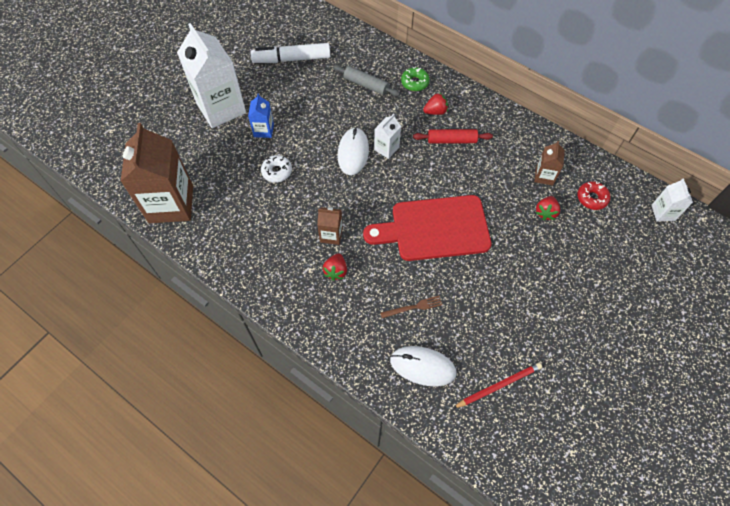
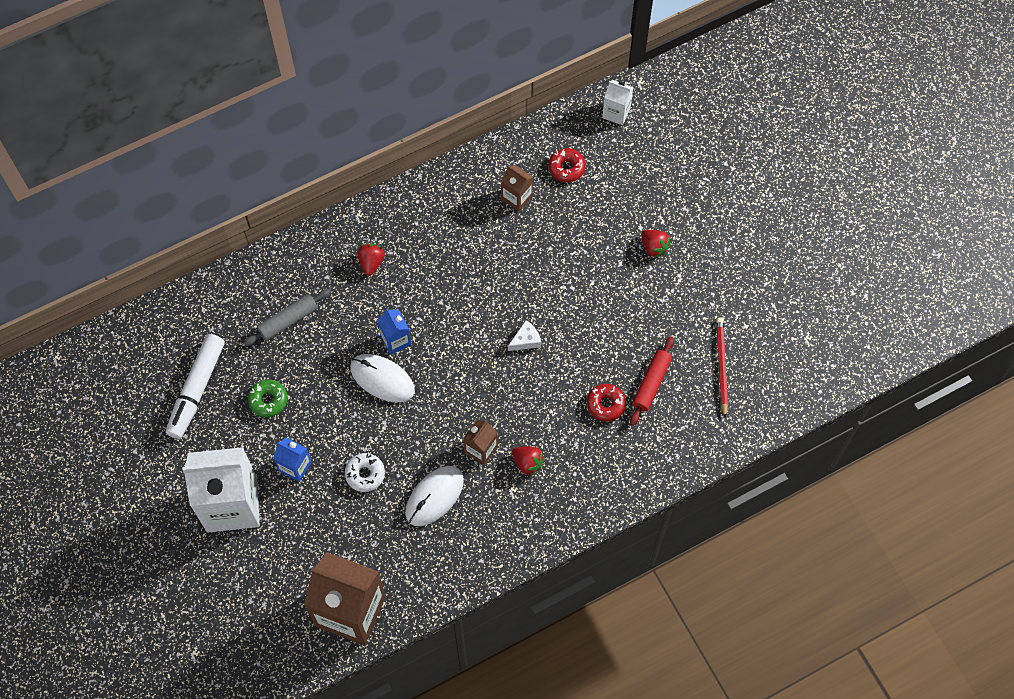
camera: 65 degrees left, 5 degrees up
red cutting board [363,195,492,261] -> white cheese [508,320,541,351]
white carton [374,114,401,159] -> blue carton [377,308,411,355]
brown fork [380,296,442,318] -> red donut [587,384,626,422]
white mouse [390,346,457,386] -> white mouse moved to [405,466,464,526]
green donut [401,67,430,91] -> green donut moved to [248,380,288,417]
red rolling pin [413,129,493,143] -> red rolling pin moved to [630,336,674,426]
red strawberry [536,196,560,220] -> red strawberry moved to [641,230,671,258]

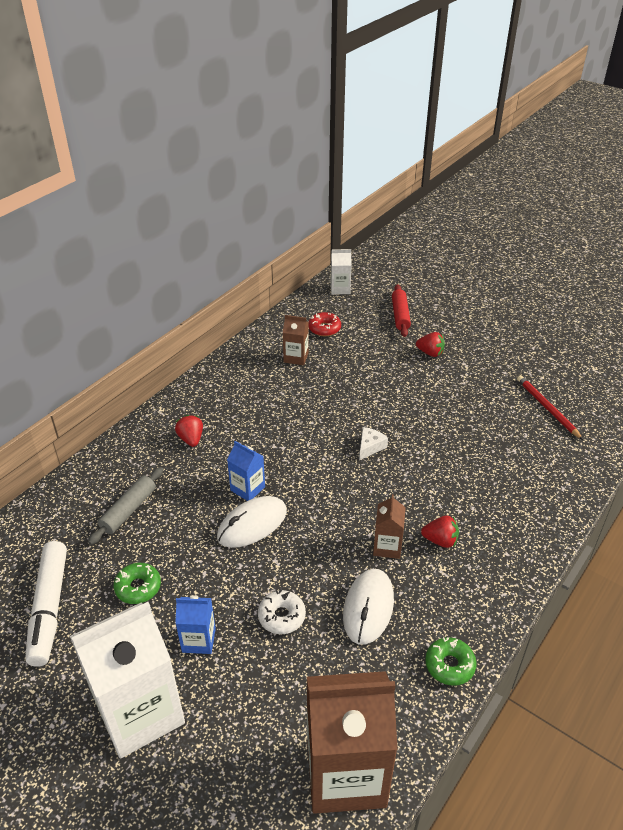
camera: 25 degrees left, 25 degrees down
white mouse [350,354,415,403] -> white mouse turned 45 degrees counterclockwise [217,496,287,548]
red donut [587,384,626,422] -> none
red rolling pin [630,336,674,426] -> red rolling pin moved to [392,284,411,337]
none -> green donut [425,637,477,686]

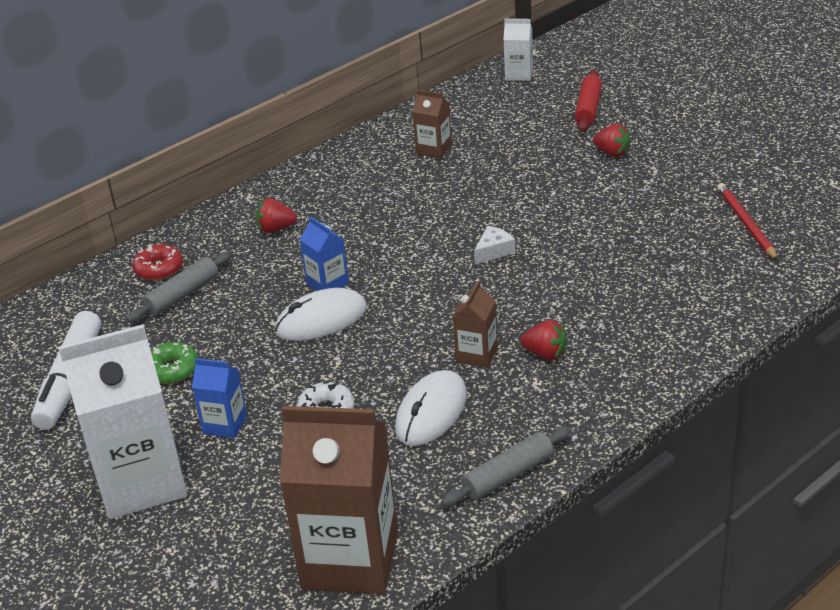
camera: 15 degrees right, 5 degrees down
red strawberry [175,415,203,447] -> red strawberry turned 90 degrees counterclockwise [256,198,297,233]
red donut [308,312,341,336] -> red donut moved to [132,244,183,280]
green donut [425,637,477,686] -> grey rolling pin [441,427,571,507]

